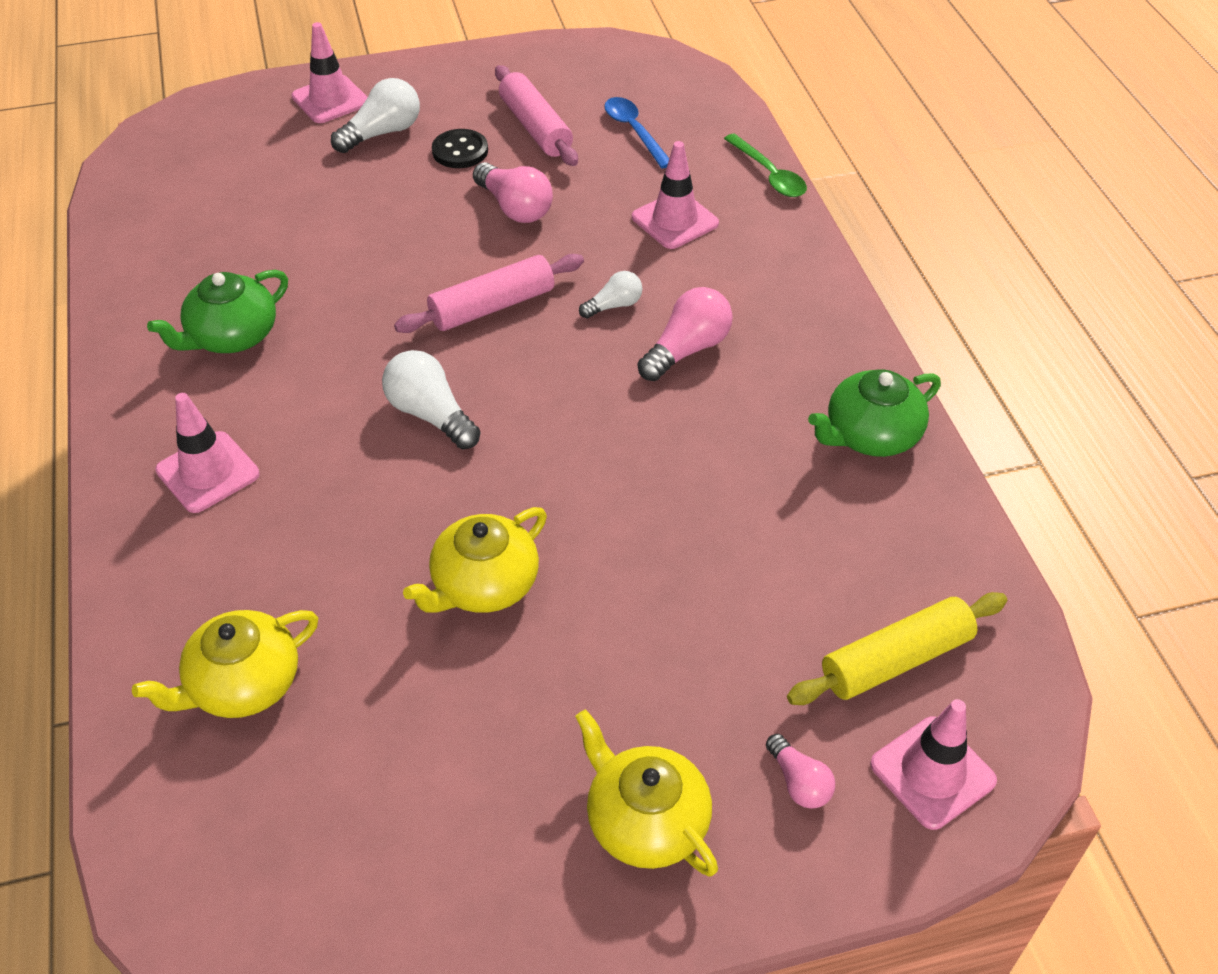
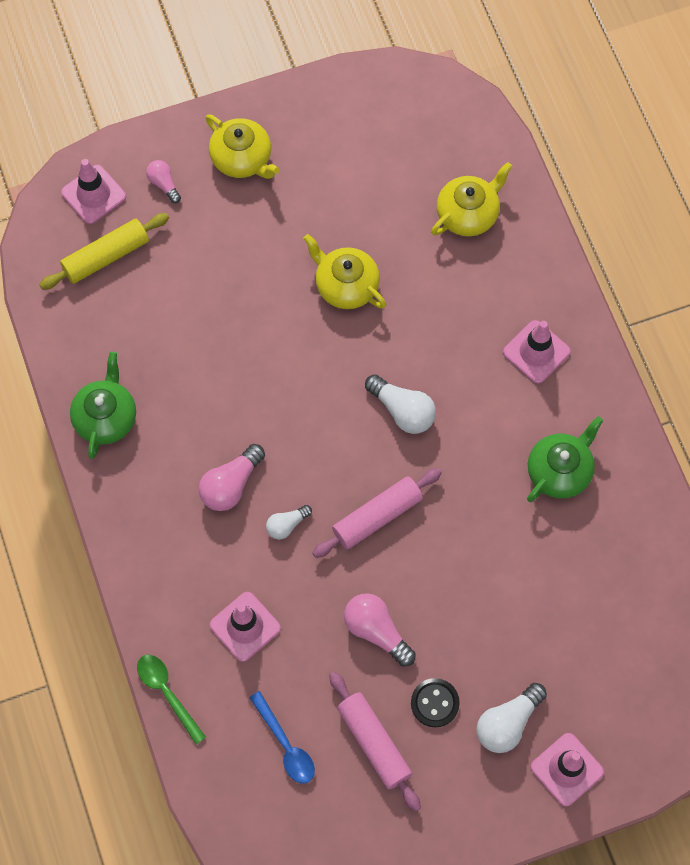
camera: 175 degrees right, 20 degrees up
yellow teapot [403,507,547,613] -> yellow teapot turned 90 degrees counterclockwise [303,234,386,309]
green teapot [808,369,941,457] -> green teapot turned 45 degrees counterclockwise [70,352,136,459]

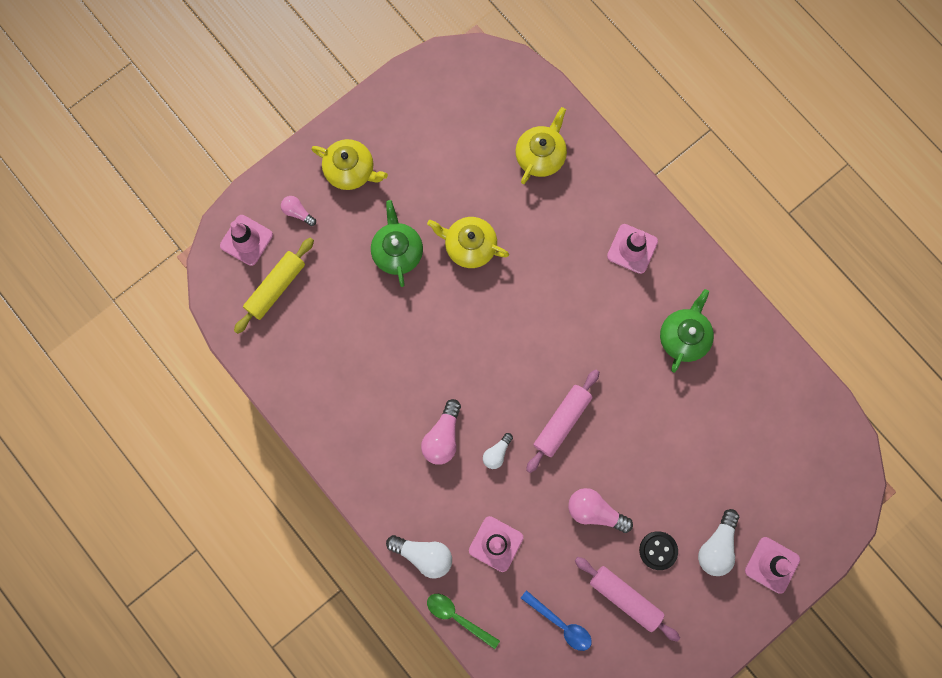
camera: 20 degrees left, 10 degrees up
green teapot [70,352,136,459] -> green teapot moved to [371,200,423,287]
white light bulb [365,374,436,434] -> white light bulb moved to [386,535,452,579]

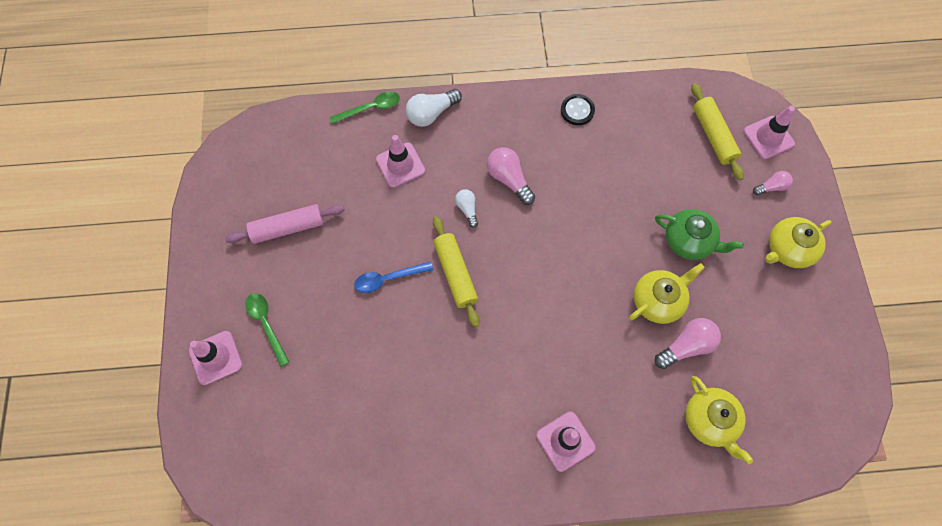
camera: 125 degrees right, 10 degrees down
blue spoon [521,590,592,651] -> blue spoon moved to [354,262,433,293]
pink rolling pin [526,369,599,473] -> yellow rolling pin [433,216,479,327]
pink light bulb [568,488,633,533] -> pink light bulb moved to [655,318,721,369]
black button [639,531,678,570] -> black button moved to [561,94,595,125]
green teapot [660,289,714,373] -> none
white light bulb [698,509,739,576] -> green spoon [245,293,289,367]

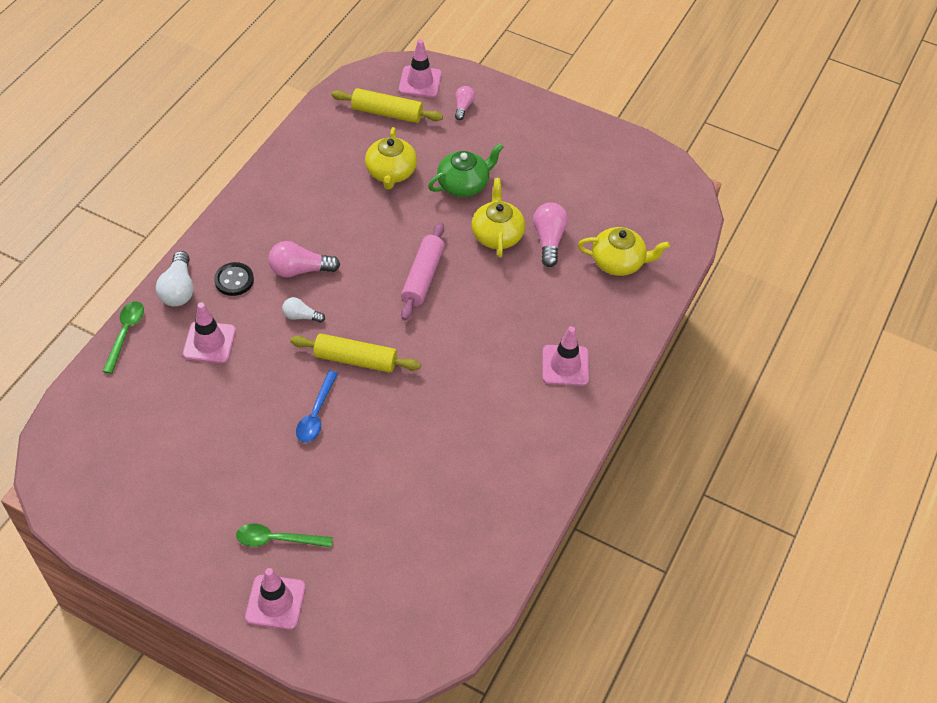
camera: 60 degrees left, 15 degrees down
pink rolling pin [225,204,344,244] -> pink rolling pin moved to [401,222,445,320]
black button [561,94,595,125] -> black button moved to [214,262,254,296]
yellow teapot [765,217,831,268] -> yellow teapot moved to [365,127,417,190]

